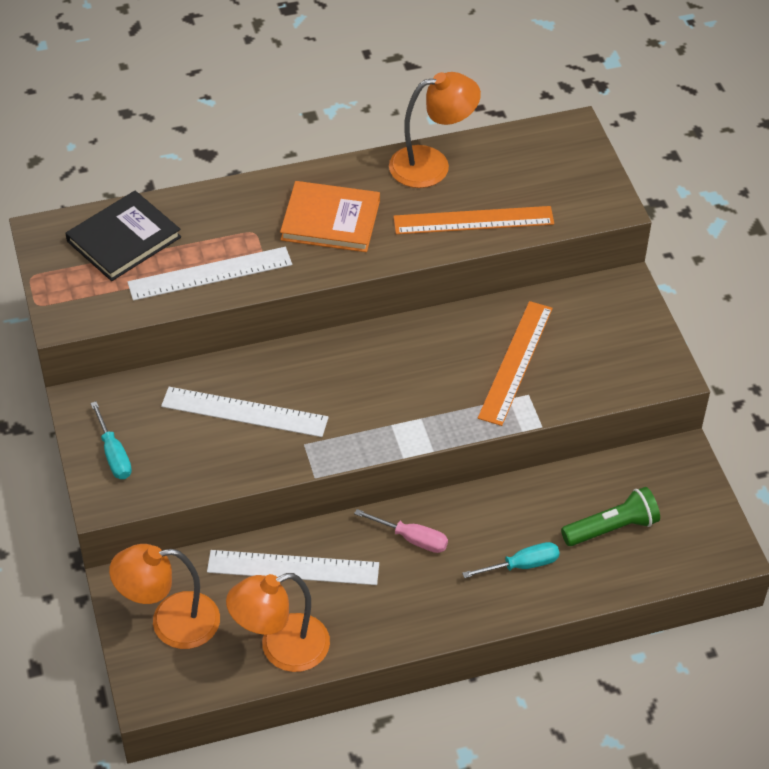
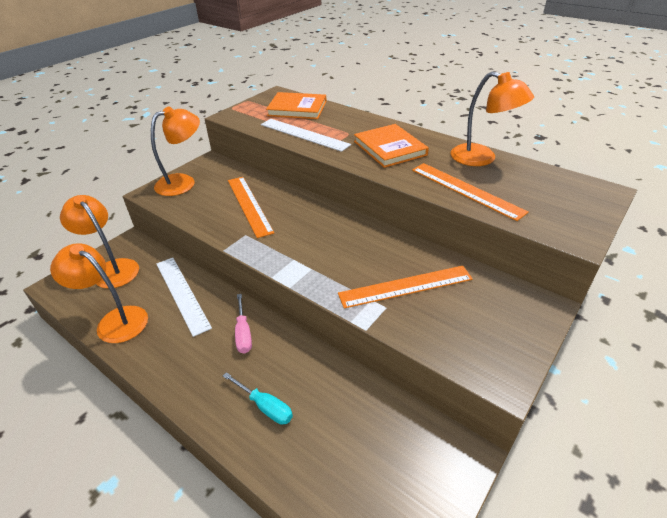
camera: 55 degrees right, 10 degrees down
black book [65,191,181,281] -> orange book [266,92,327,119]
turquoise screwdriver [90,401,132,479] -> orange lamp [151,107,200,196]
white ruler [161,387,329,437] -> orange ruler [228,177,274,238]
green flashlight [561,487,660,546] -> none

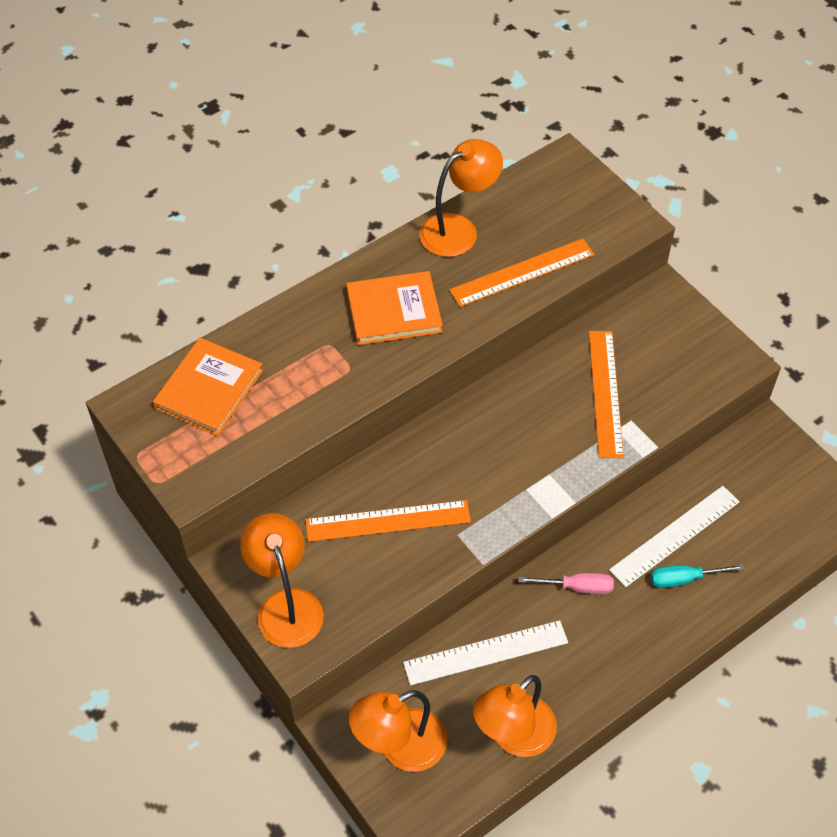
camera: 75 degrees left, 15 degrees up
turquoise screwdriver [223,372,293,425] -> turquoise screwdriver turned 150 degrees counterclockwise [651,564,745,588]
white ruler [261,119,351,152] -> white ruler moved to [609,486,740,587]

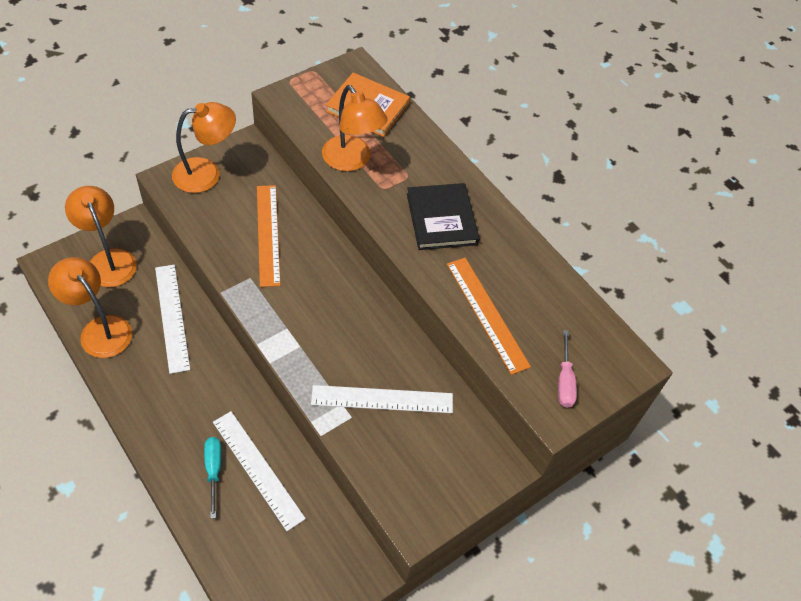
camera: 85 degrees right, 0 degrees up
orange book [346,271,443,345] -> black book [407,183,480,250]
orange lamp [419,139,503,257] -> orange lamp moved to [322,85,388,171]
pink screwdriver [518,573,614,594] -> pink screwdriver moved to [558,330,577,408]
orange ruler [589,331,624,458] -> white ruler [311,385,453,413]

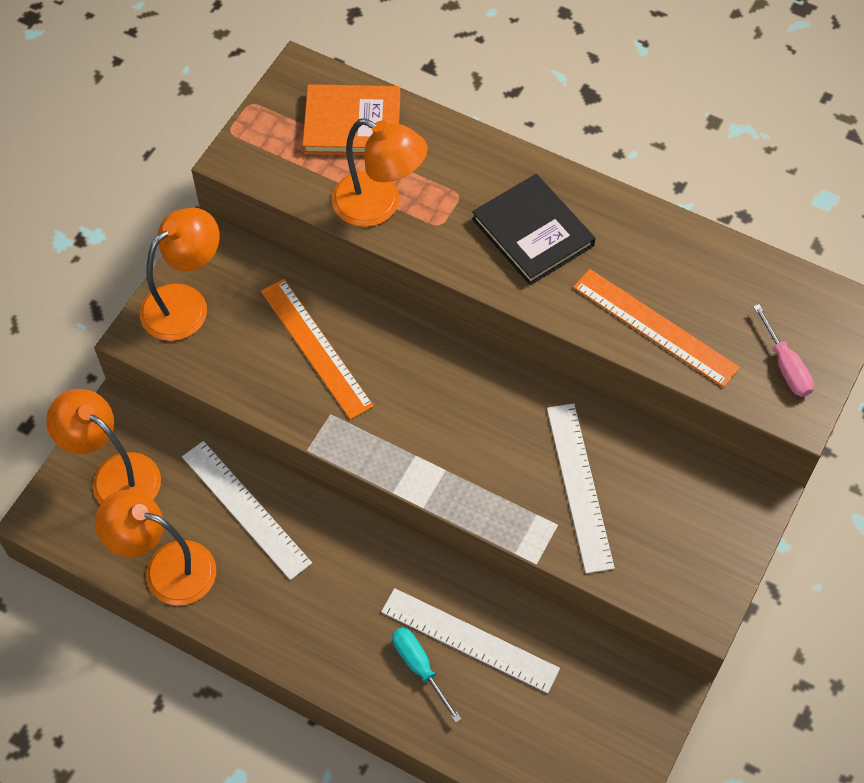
camera: 20 degrees left, 5 degrees up
white ruler [311,385,453,413] -> white ruler turned 75 degrees counterclockwise [547,403,615,574]

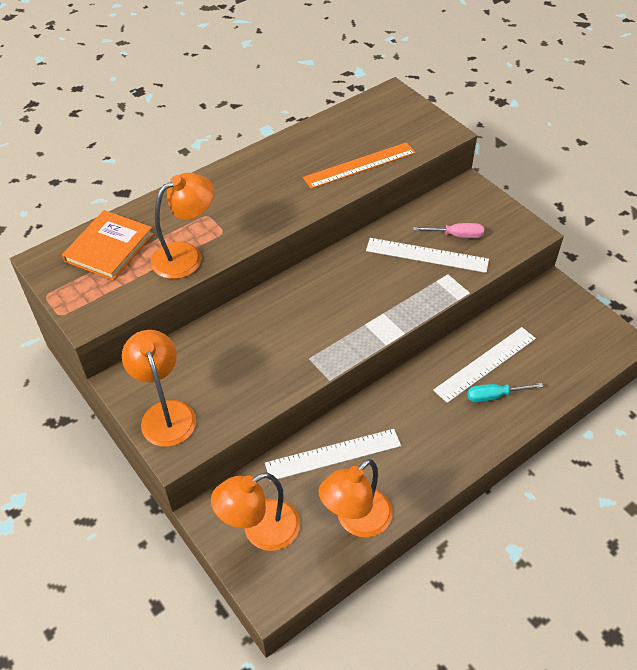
camera: 65 degrees left, 10 degrees down
orange ruler [261,279,374,420] -> none
black book [472,174,595,285] -> none
pink screwdriver [753,304,814,397] -> pink screwdriver moved to [413,223,484,238]

